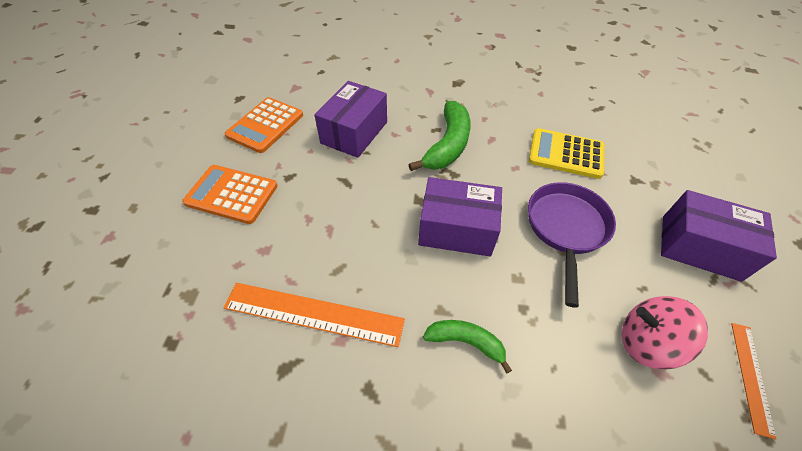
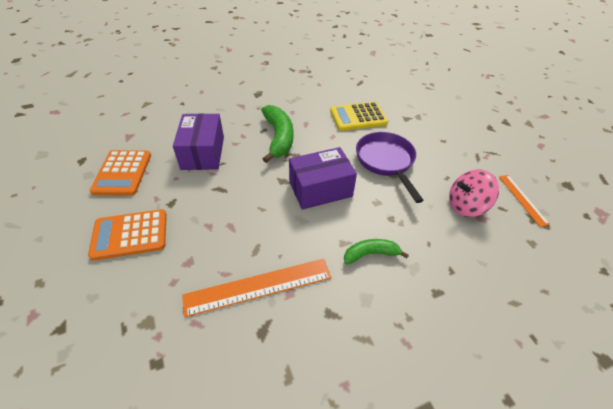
camera: 30 degrees left, 5 degrees down
purple box [661,190,777,282] -> none

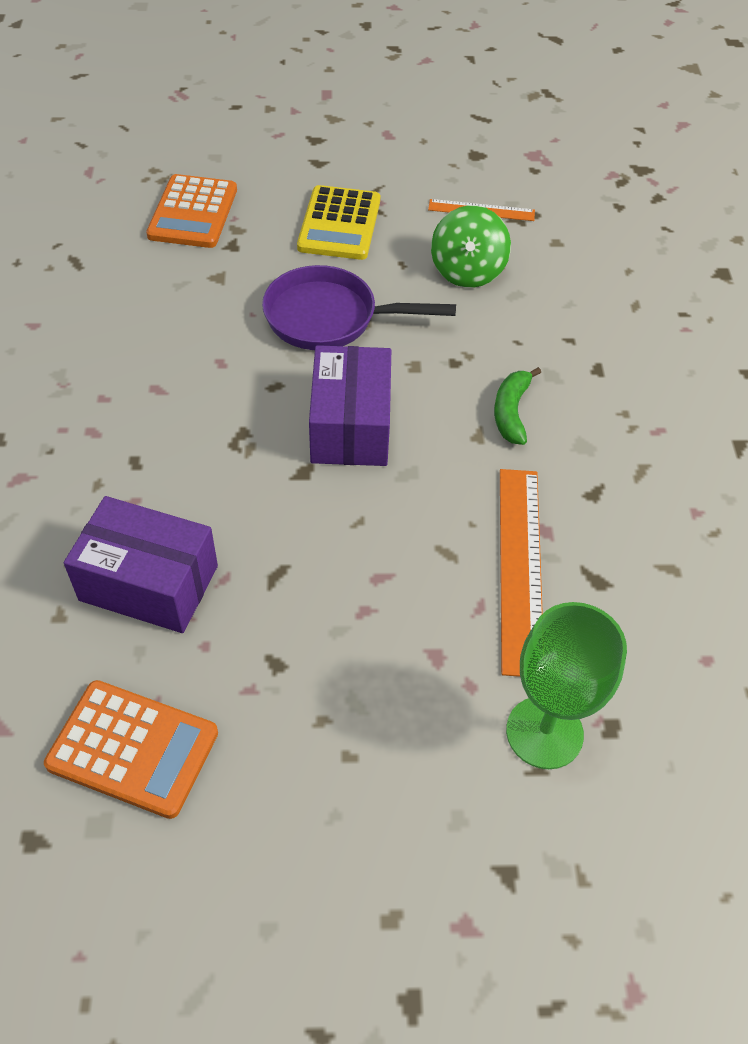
camera: 70 degrees left, 5 degrees up
orange calculator [88,209,167,261] -> orange calculator moved to [146,174,237,248]
green banana [261,105,293,163] -> none
yellow calculator [330,102,388,131] -> yellow calculator moved to [297,185,380,260]
pink spinning top [449,170,499,217] -> green spinning top [431,205,511,288]
none -> green goblet [506,602,627,769]

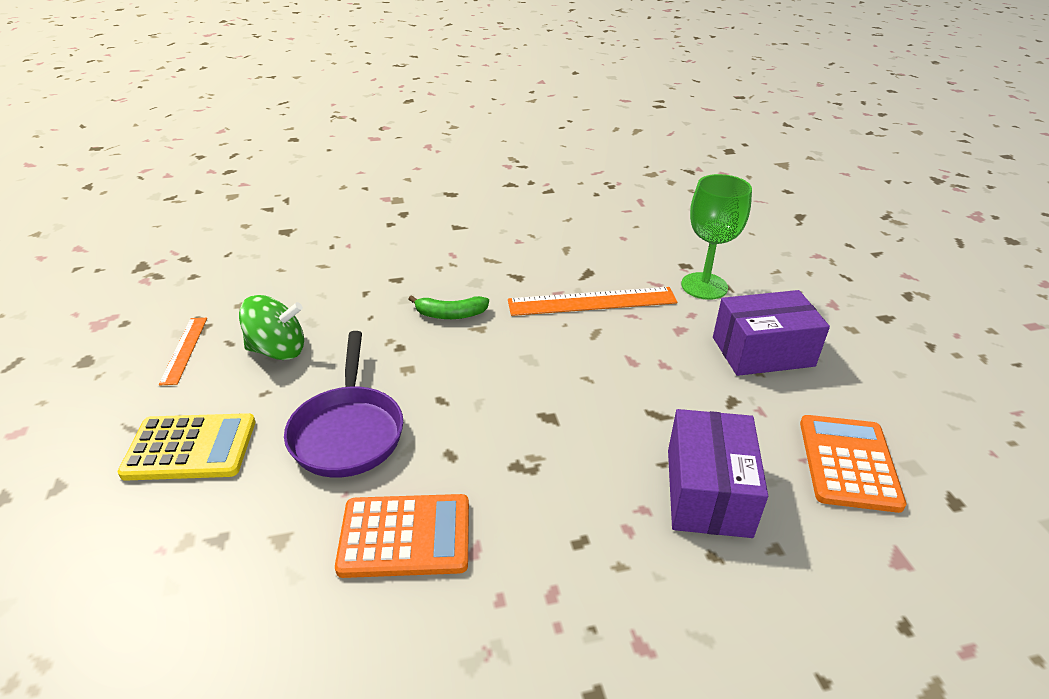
camera: 100 degrees left, 15 degrees down
orange calculator [146,174,237,248] -> orange calculator moved to [335,494,469,578]
purple box [309,345,391,466] -> purple box moved to [713,290,830,376]

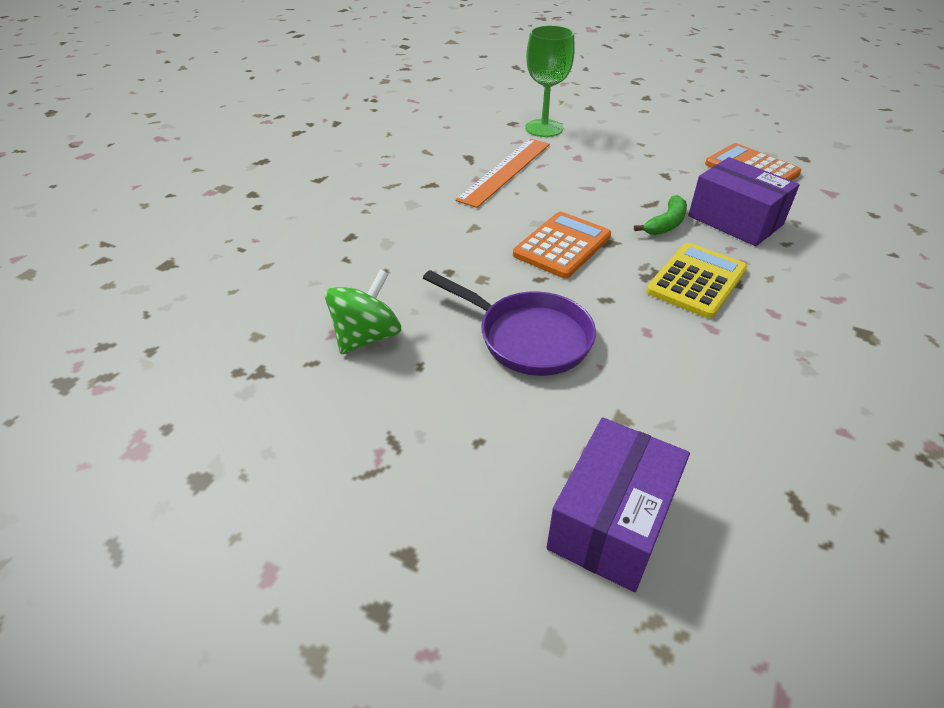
camera: 50 degrees left, 5 degrees up
yellow calculator [118,413,255,481] -> yellow calculator moved to [646,243,747,318]
orange ruler [159,318,207,385] -> none
orange calculator [335,494,469,578] -> orange calculator moved to [513,212,611,278]
green banana [409,295,489,319] -> green banana moved to [634,195,687,235]
purple box [713,290,830,376] -> purple box moved to [546,417,690,592]

